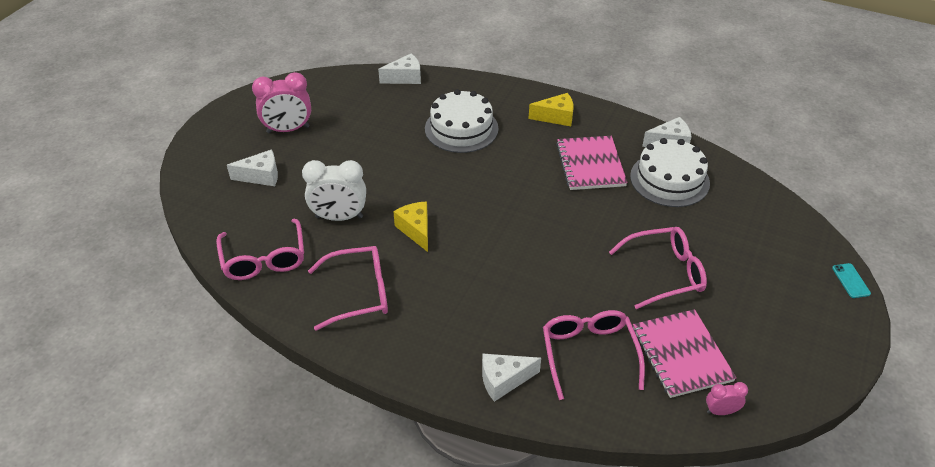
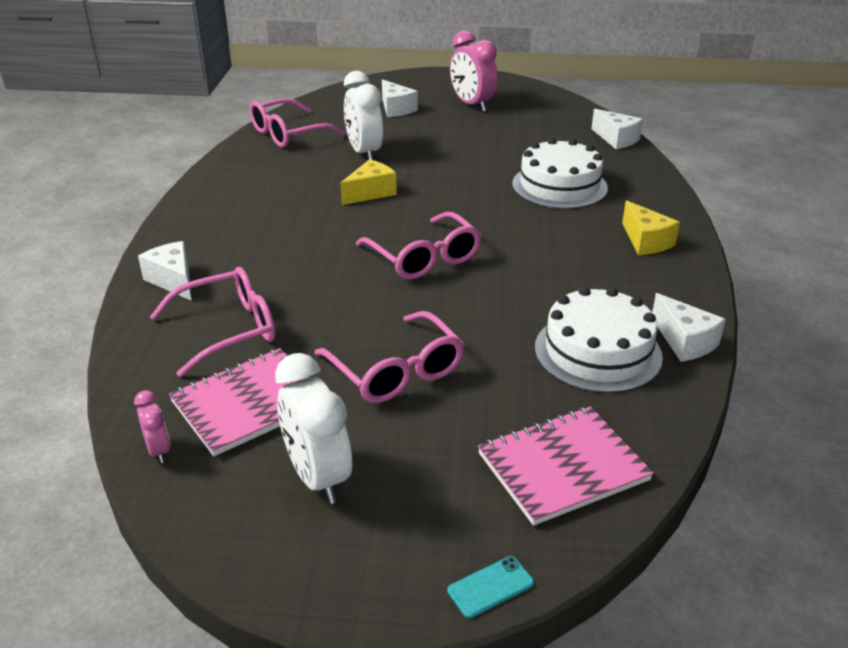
camera: 70 degrees right, 10 degrees down
pink glasses [308,246,388,331] -> pink glasses moved to [356,212,482,279]
pink notebook [556,136,628,190] -> pink notebook moved to [478,407,654,526]
none -> white clock [275,353,352,504]

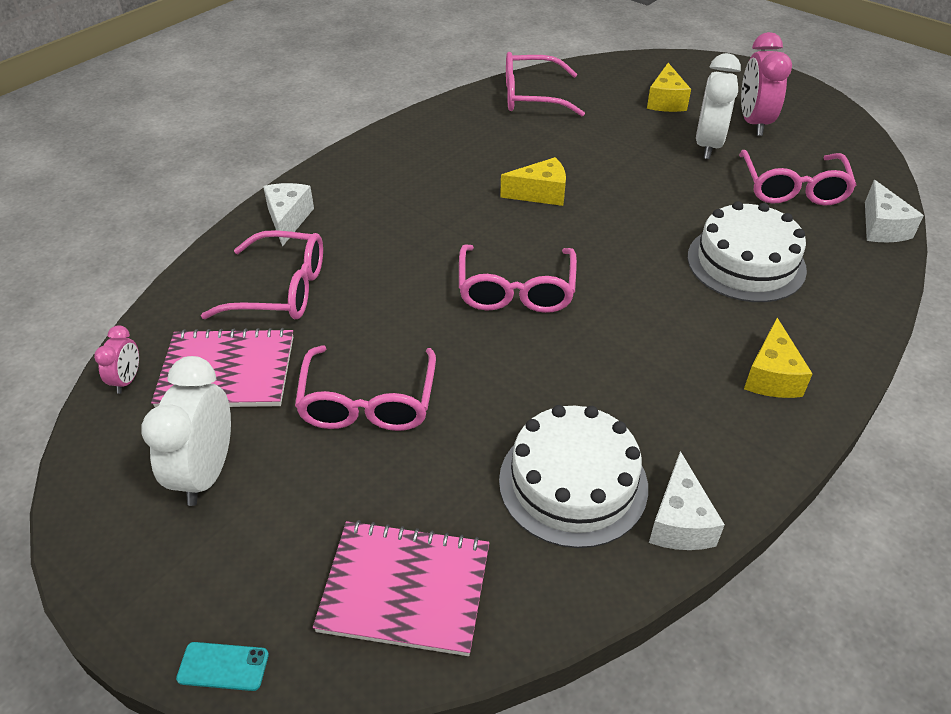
camera: 35 degrees right, 10 degrees up
white clock [344,71,383,160] -> white clock moved to [696,53,741,159]
white cheese [382,79,418,117] -> yellow cheese [647,63,691,112]
none -> pink glasses [739,150,856,206]

